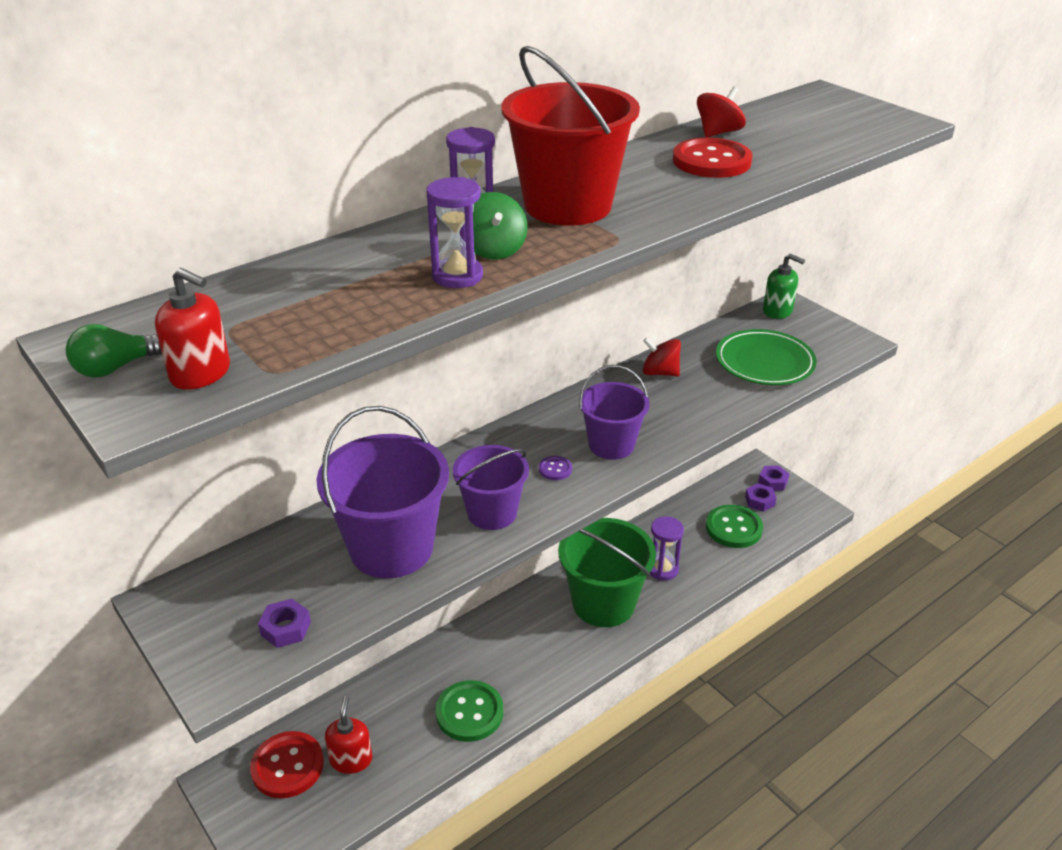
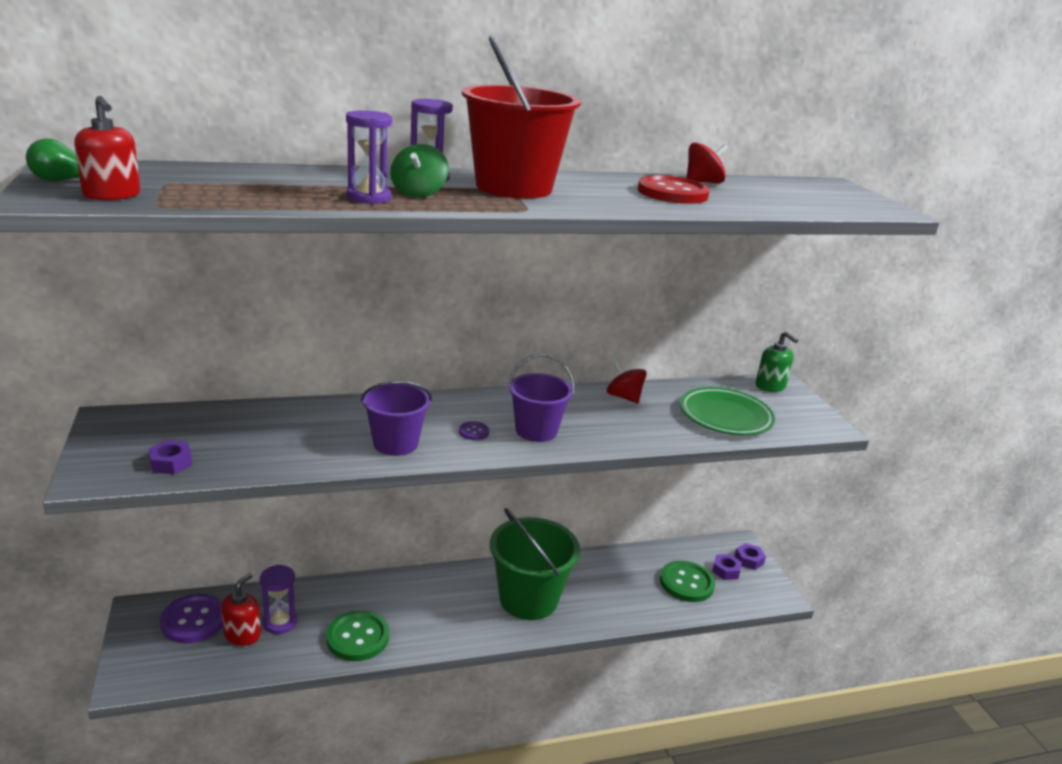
camera: 20 degrees right, 10 degrees down
red button [250,731,324,798] -> purple button [160,594,223,643]
purple bucket [317,406,449,578] -> none
purple hourglass [650,517,684,581] -> purple hourglass moved to [260,565,297,634]

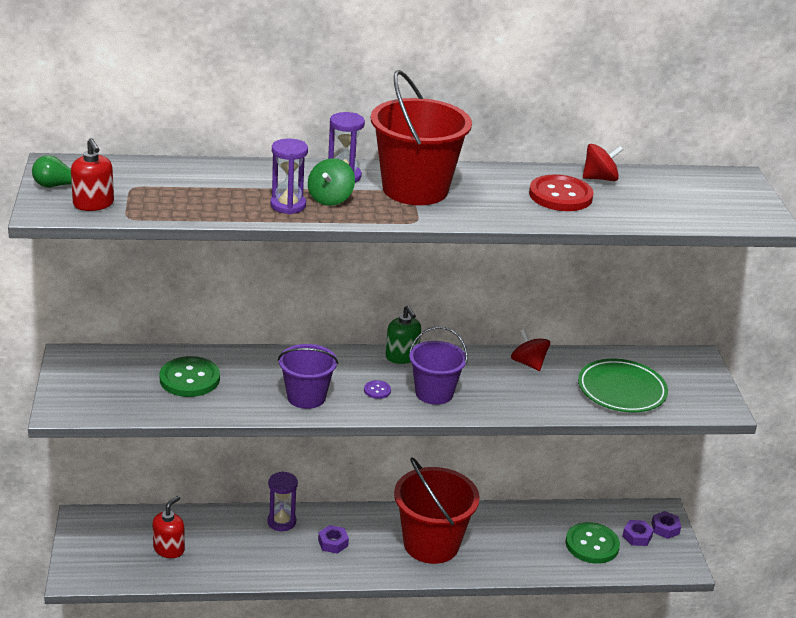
camera: 10 degrees right, 5 degrees up
purple nut [148,440,193,474] -> purple nut moved to [318,525,349,554]
purple button [160,594,223,643] -> none
purple hourglass [260,565,297,634] -> purple hourglass moved to [267,471,298,531]
green button [326,611,389,661] -> green button moved to [160,356,220,397]
green bucket [490,508,580,620] -> red bucket [394,457,480,564]
green soap dispenser [756,331,798,392] -> green soap dispenser moved to [386,305,421,364]

